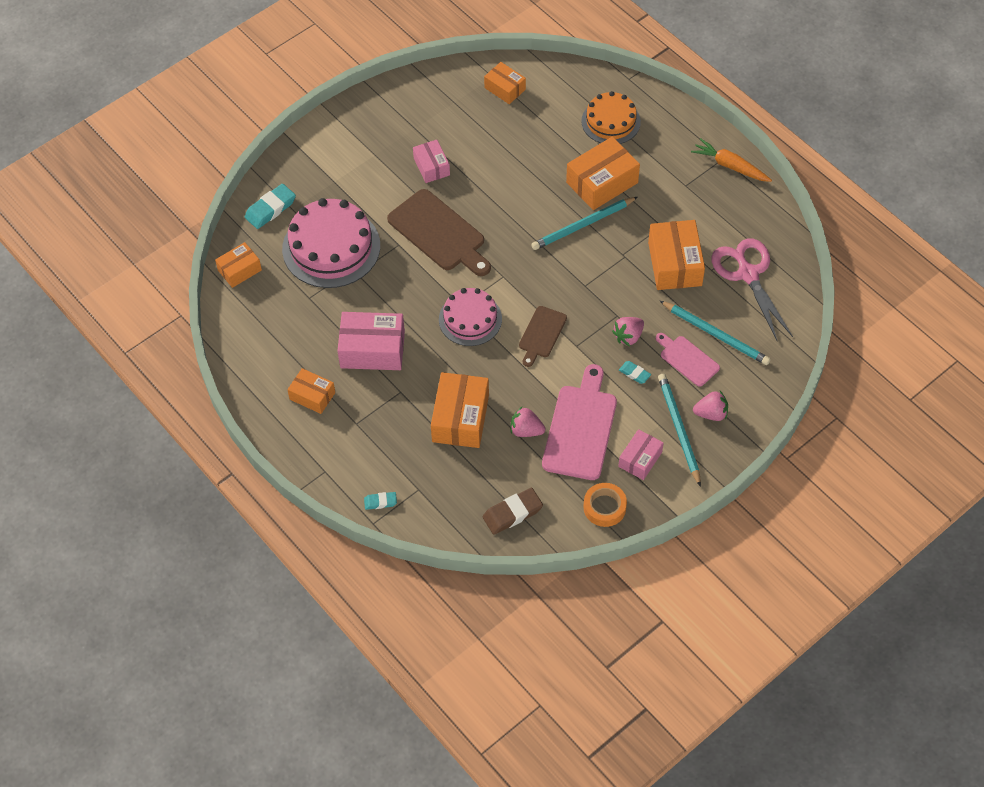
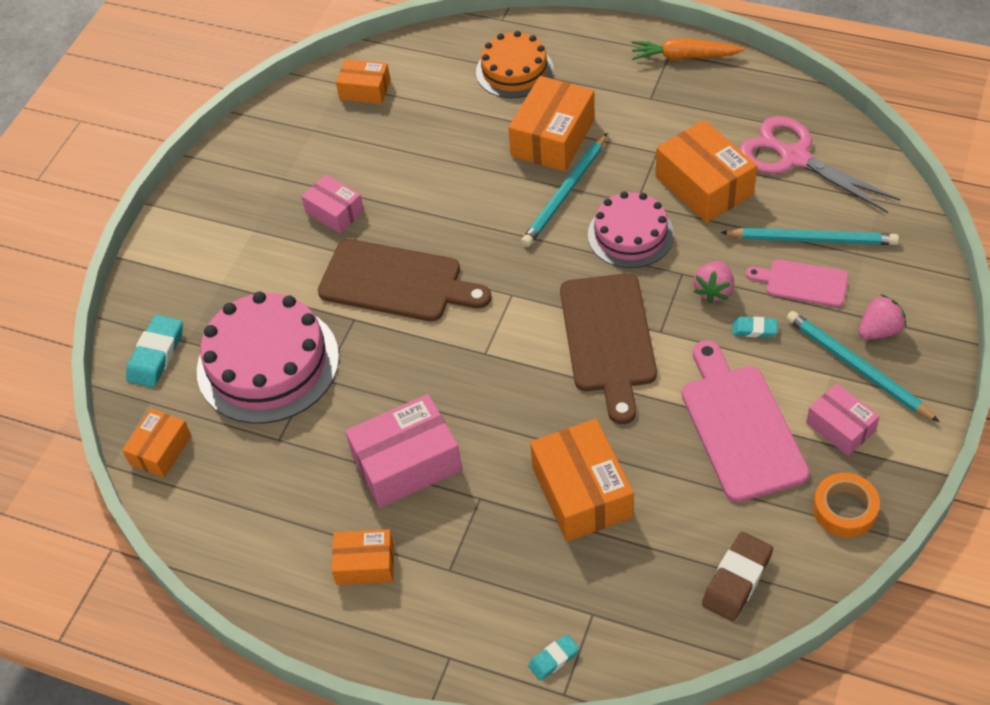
camera: 25 degrees left, 5 degrees down
pink cake [439,288,502,346] -> pink cake moved to [588,192,674,268]
pink strawberry [511,407,545,437] -> none
brown cutting board [519,306,567,367] -> brown cutting board [560,273,657,424], size x1.76
pink box [618,429,663,480] -> pink box turned 45 degrees counterclockwise [806,384,880,456]

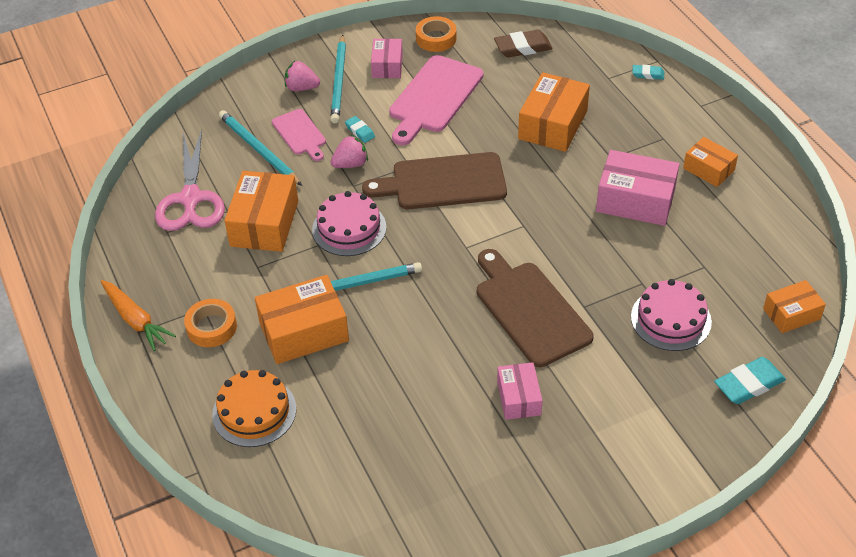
camera: 140 degrees left, 5 degrees down
pink cake [197,291,339,424] -> pink cake [631,279,712,351], size x0.63
orange box [336,59,390,104] -> none
brown cutting board [560,273,657,424] -> brown cutting board turned 135 degrees counterclockwise [362,152,507,209]
none -> orange tape [184,299,237,347]

